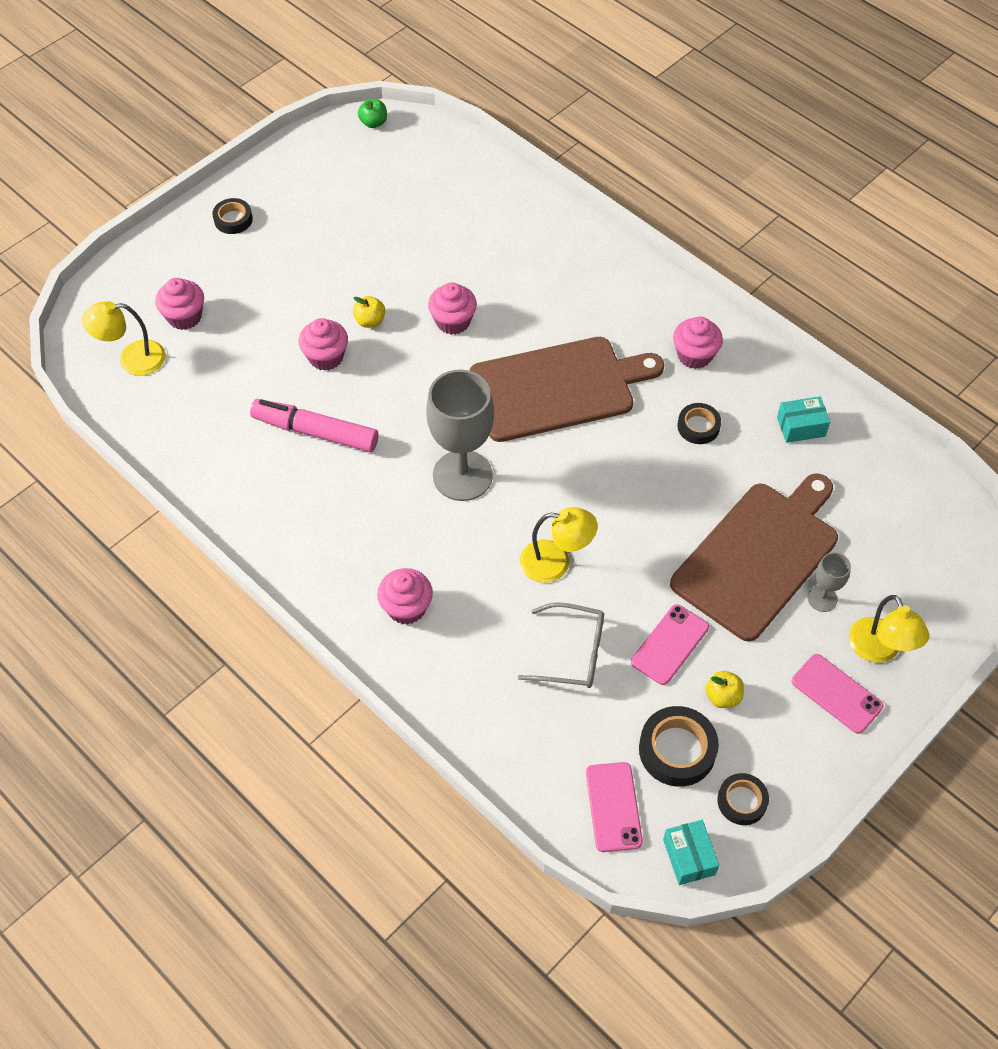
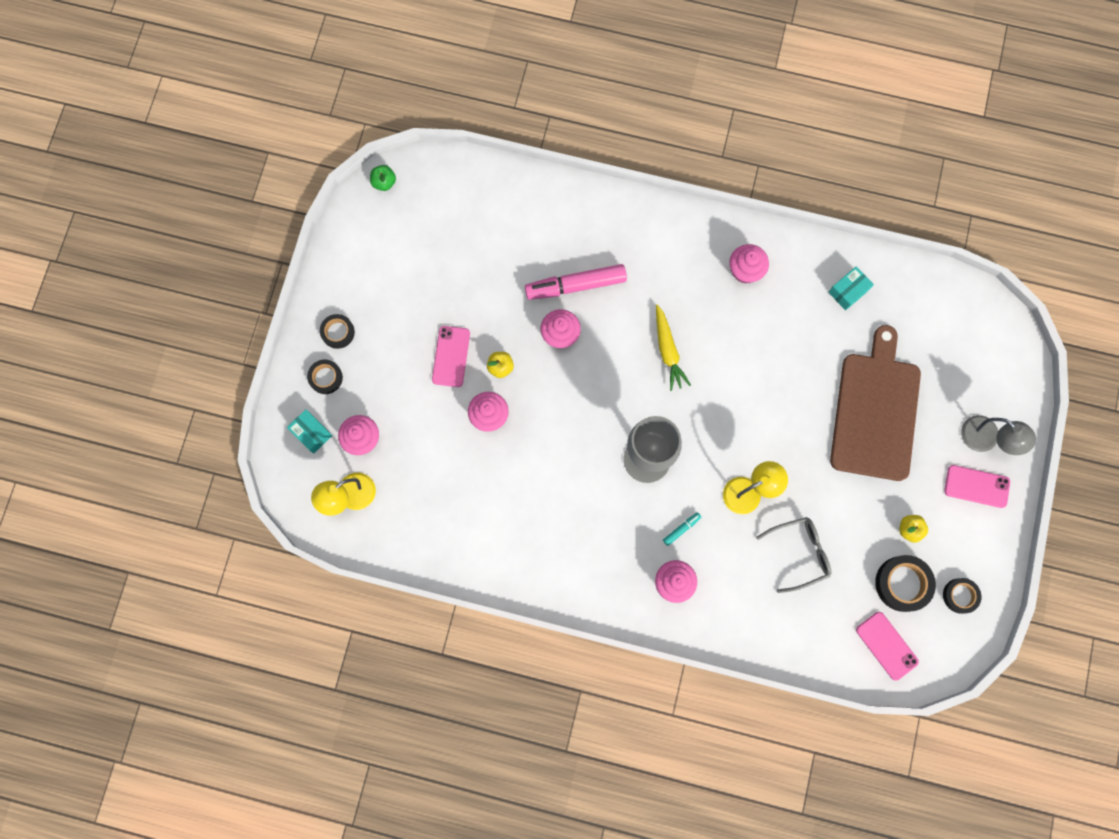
camera: 30 degrees left, 20 degrees up
pink marker [250,399,378,452] -> pink marker moved to [525,264,627,300]
brown cutting board [469,337,664,442] -> yellow carrot [656,304,691,391]
pink phone [631,604,709,685] -> pink phone moved to [432,326,470,387]
turquoise box [663,820,719,885] -> turquoise box moved to [287,409,333,454]
black tape [677,403,721,444] -> black tape moved to [307,360,343,394]
grey goblet [808,552,851,612] -> none
yellow lamp [849,595,929,663] -> grey lamp [961,415,1036,455]
none -> turquoise marker [663,512,701,546]

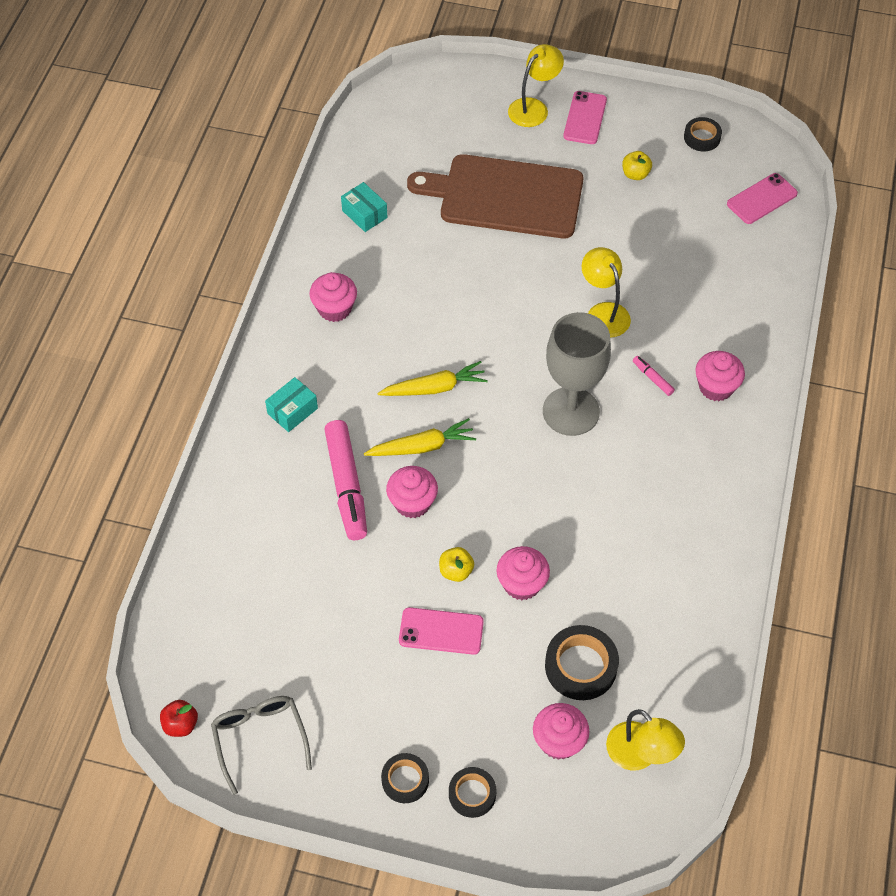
camera: 90 degrees left, 20 degrees down
turquoise box [287,409,333,454] -> turquoise box moved to [265,377,318,432]
green apple [370,165,396,191] -> red apple [160,700,198,737]
turquoise marker [663,512,701,546] -> pink marker [633,356,675,396]
grey glasses [756,517,831,593] -> grey glasses moved to [211,696,312,795]
black tape [875,555,936,612] -> black tape moved to [545,625,619,700]
grey lamp [961,415,1036,455] -> yellow lamp [508,44,564,127]
none -> yellow carrot [364,418,476,456]

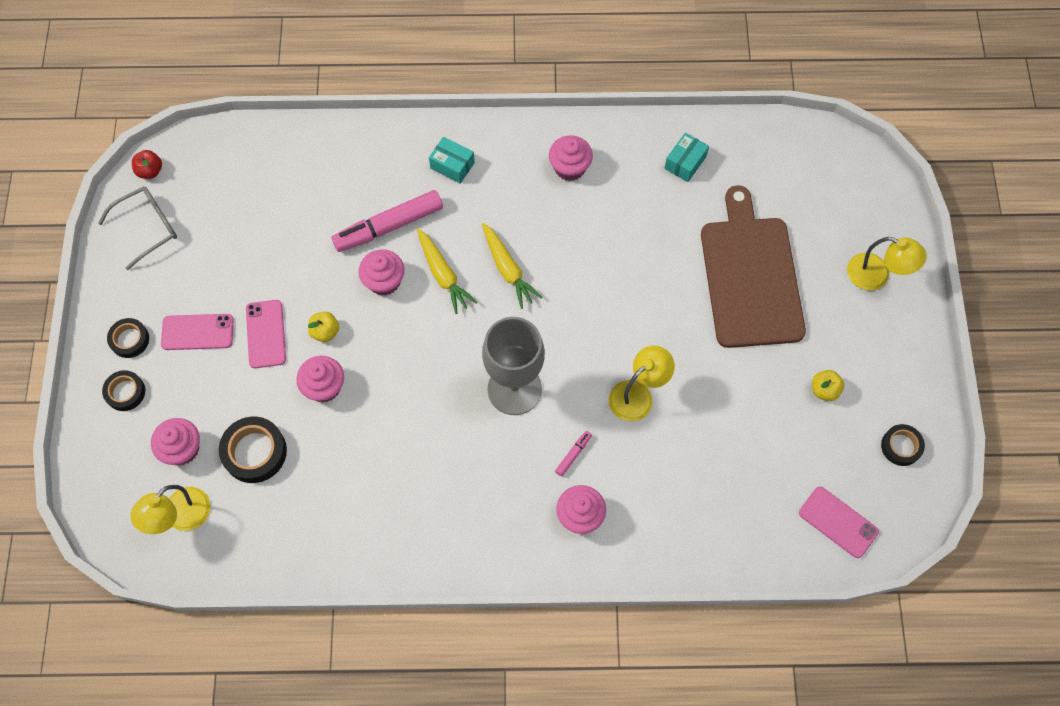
camera: 75 degrees right, 10 degrees up
pink phone [563,91,607,144] -> pink phone moved to [161,314,234,350]

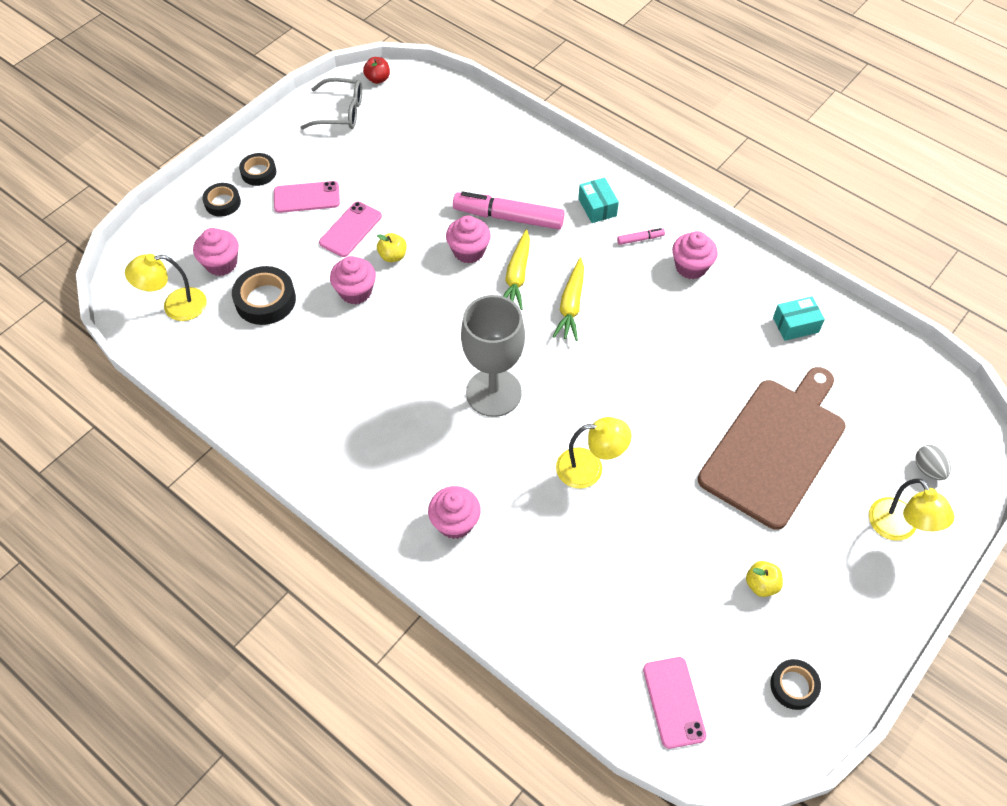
camera: 40 degrees right, 10 degrees down
pink phone [161,314,234,350] -> pink phone turned 45 degrees counterclockwise [274,181,340,213]
pink marker [555,431,592,476] -> pink marker moved to [617,228,665,245]
none -> grey egg [915,445,951,480]

